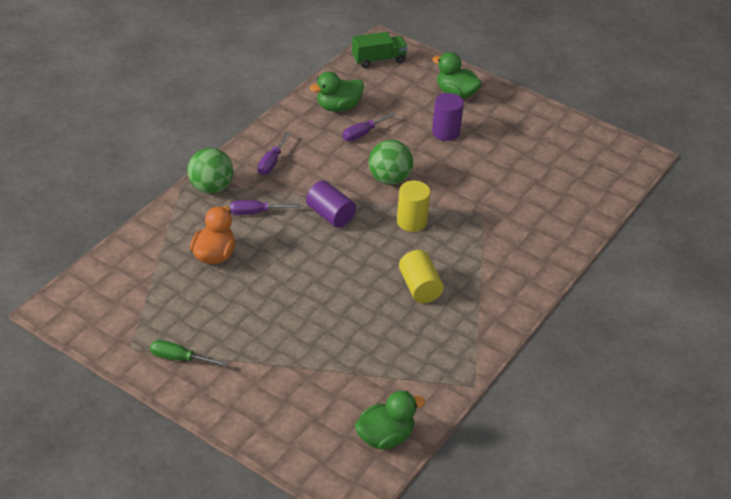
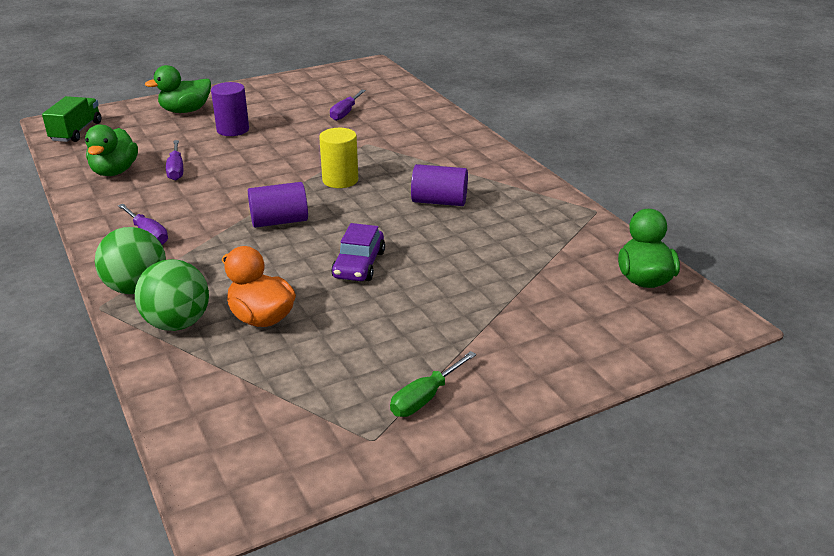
camera: 60 degrees left, 10 degrees down
purple screwdriver [230,200,300,215] -> purple screwdriver moved to [330,90,366,121]
green ball [369,140,413,185] -> green ball moved to [135,259,209,331]
yellow cylinder [399,250,444,303] -> purple cylinder [411,164,468,206]
none -> purple car [331,223,385,281]

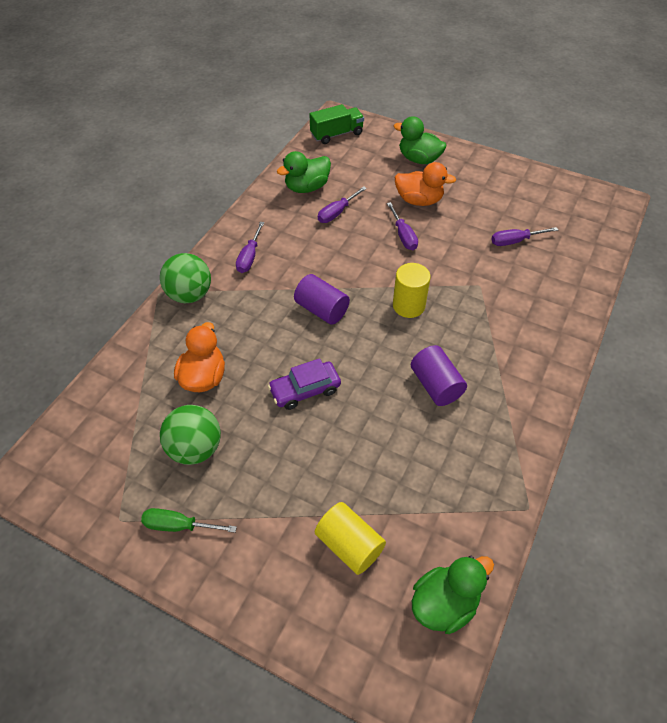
camera: 55 degrees right, 20 degrees up
green ball [135,259,209,331] -> green ball moved to [160,405,221,465]
purple cylinder [211,82,249,136] -> orange duck [395,162,456,206]
none -> yellow cylinder [315,502,386,575]
none -> purple screwdriver [387,202,418,250]

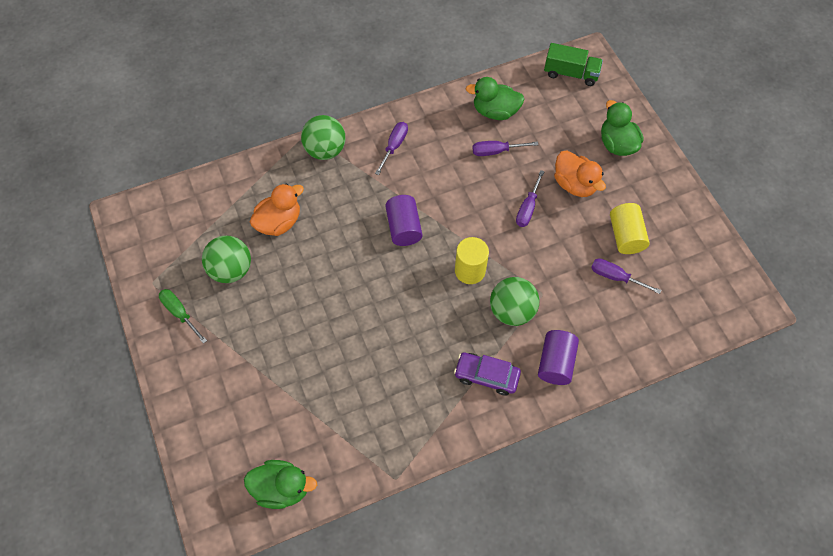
camera: 40 degrees right, 10 degrees up
purple screwdriver [236,222,264,273] -> purple screwdriver turned 150 degrees clockwise [375,122,408,175]
purple car [268,358,341,410] -> purple car moved to [454,353,521,396]
yellow cylinder [315,502,386,575] -> yellow cylinder moved to [610,203,649,254]
purple cylinder [411,345,467,406] -> purple cylinder moved to [538,330,579,385]
none -> green ball [490,277,539,326]

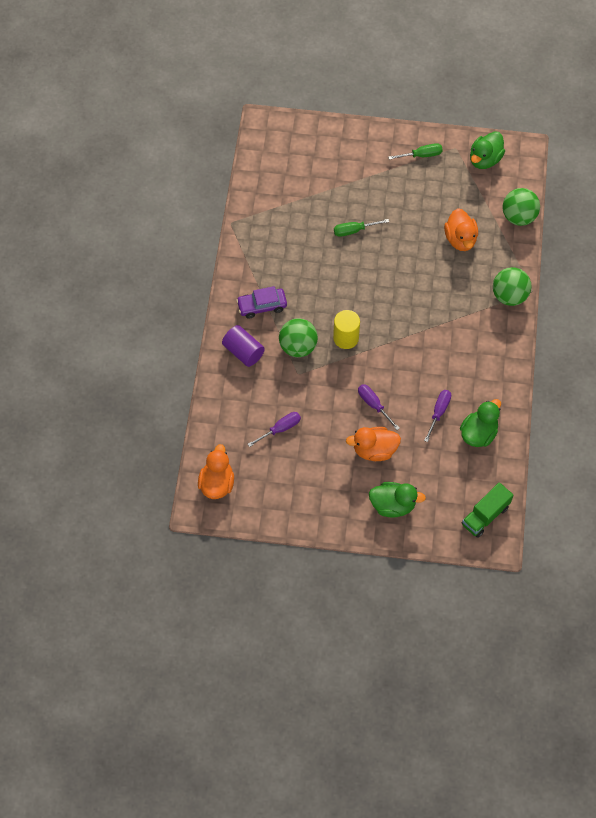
camera: 120 degrees right, 0 degrees up
green ball [202,236,251,283] -> green ball moved to [502,188,540,226]
green duck [244,460,317,509] -> green duck moved to [470,131,505,169]
purple screwdriver [375,122,408,175] -> none
purple cylinder [385,195,422,246] -> none
purple car [454,353,521,396] -> purple car turned 150 degrees counterclockwise [236,286,287,318]
yellow cylinder [610,203,649,254] -> none
none -> orange duck [198,444,234,499]
none -> green screwdriver [334,219,389,237]

